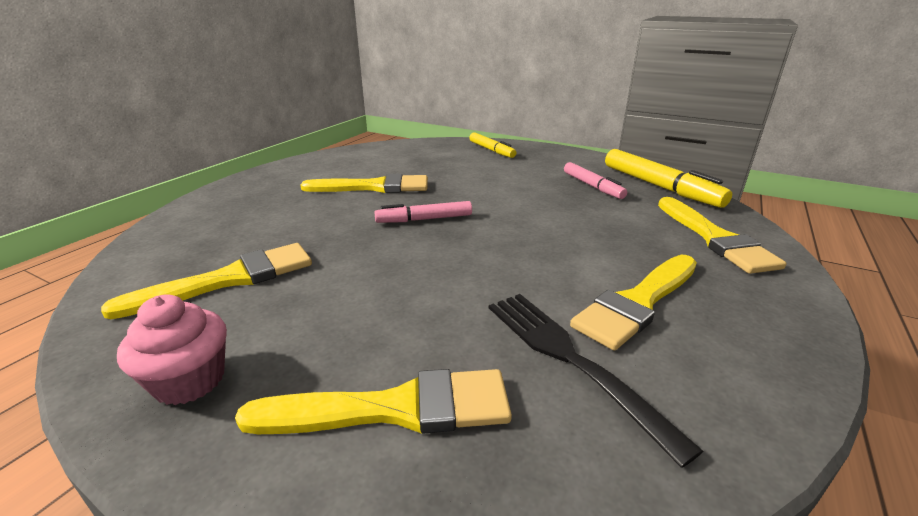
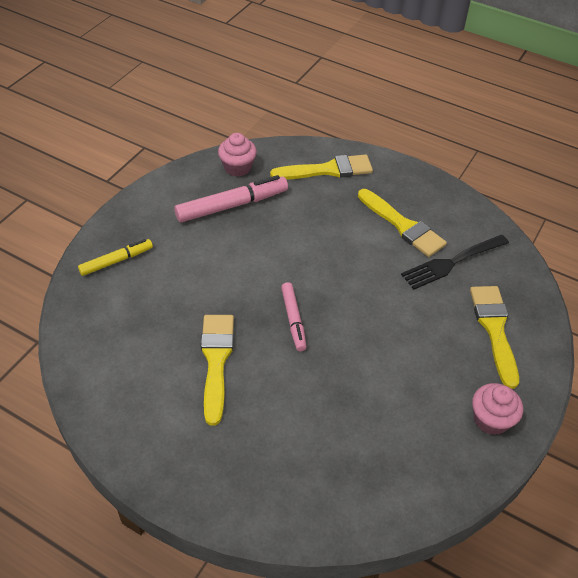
camera: 90 degrees left, 20 degrees up
yellow brush [101,243,312,319] -> none
pink marker [564,162,627,199] -> pink marker [174,175,288,222], size x1.64
yellow marker [605,149,732,208] -> pink cupcake [218,133,257,177]

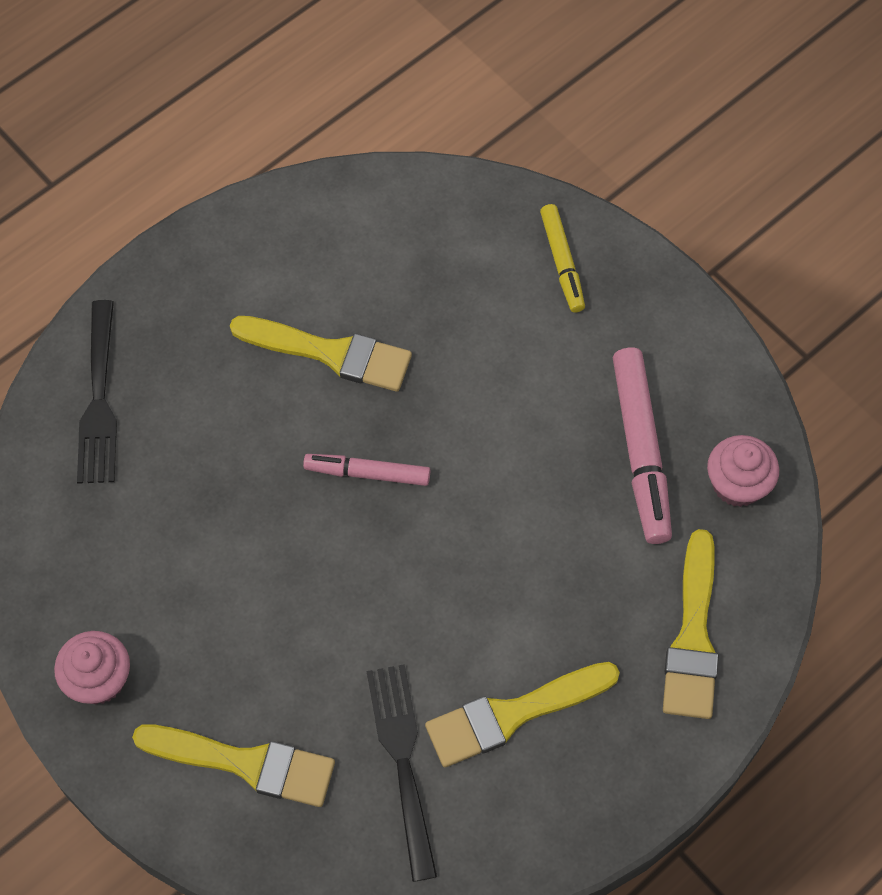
camera: 110 degrees right, 15 degrees up
none -> black fork [77,300,117,484]

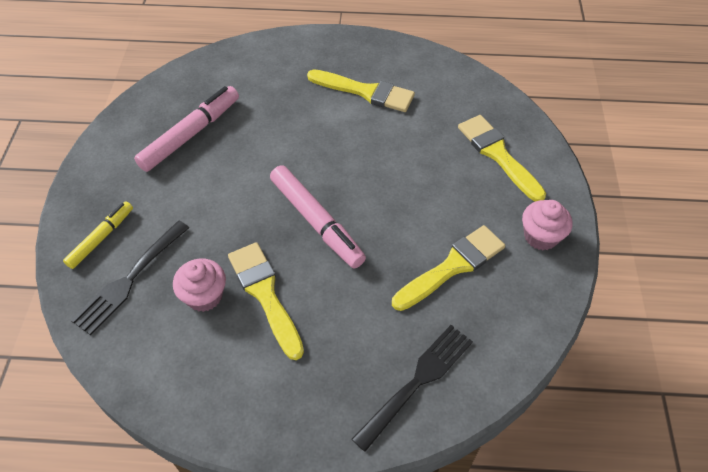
camera: 135 degrees left, 10 degrees down
pink marker [303,454,430,486] -> pink marker [270,165,366,269], size x1.64
black fork [367,664,437,882] -> black fork moved to [71,221,189,335]
yellow brush [663,529,718,719] -> yellow brush moved to [392,225,505,311]
pink cupcake [707,435,779,507] -> pink cupcake moved to [173,259,226,312]

